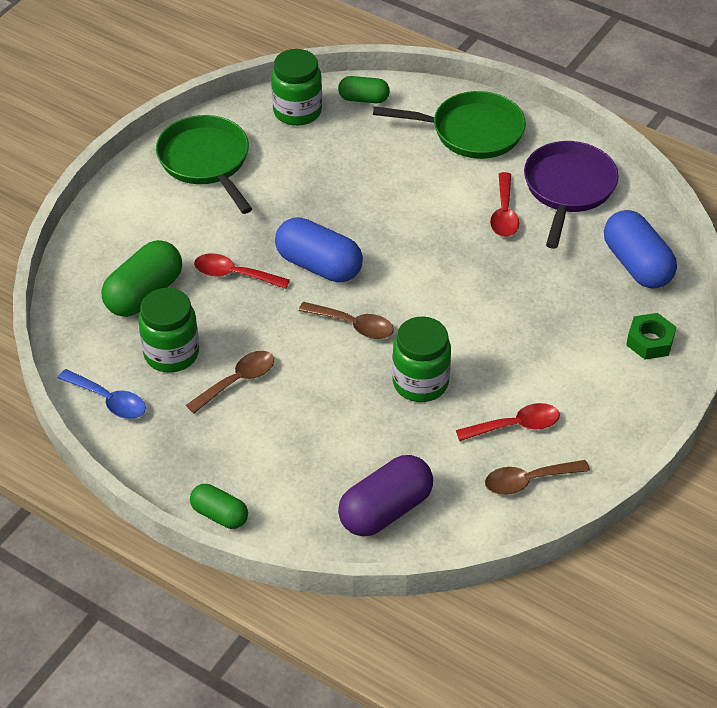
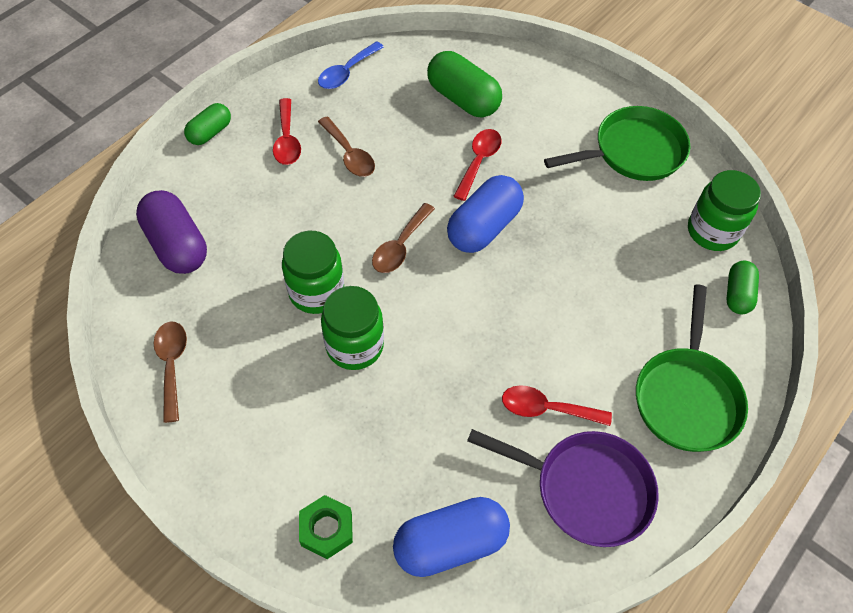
camera: 95 degrees right, 10 degrees up
green jar [138,288,199,373] -> green jar moved to [321,286,384,370]
red spoon [456,403,560,441] -> red spoon moved to [273,98,301,165]

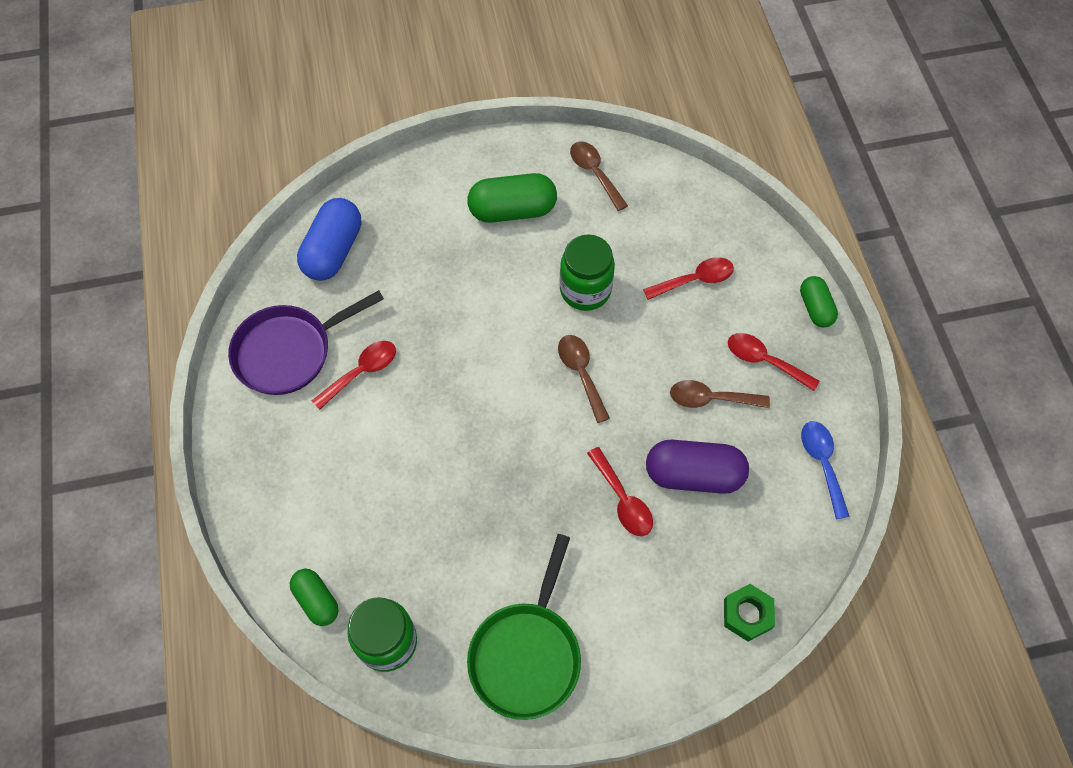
camera: 130 degrees right, 5 degrees up
purple capsule [136,190,207,274] -> purple capsule moved to [646,440,749,494]
brown spoon [154,321,187,423] -> brown spoon turned 150 degrees counterclockwise [570,142,628,211]
green nut [299,495,353,559] -> green nut moved to [724,584,775,642]
green jar [321,286,384,370] -> none
green capsule [427,51,502,118] -> green capsule moved to [467,173,557,223]
blue capsule [447,175,524,253] -> none
green pan [636,285,748,452] -> none
none -> red spoon [643,257,734,300]

